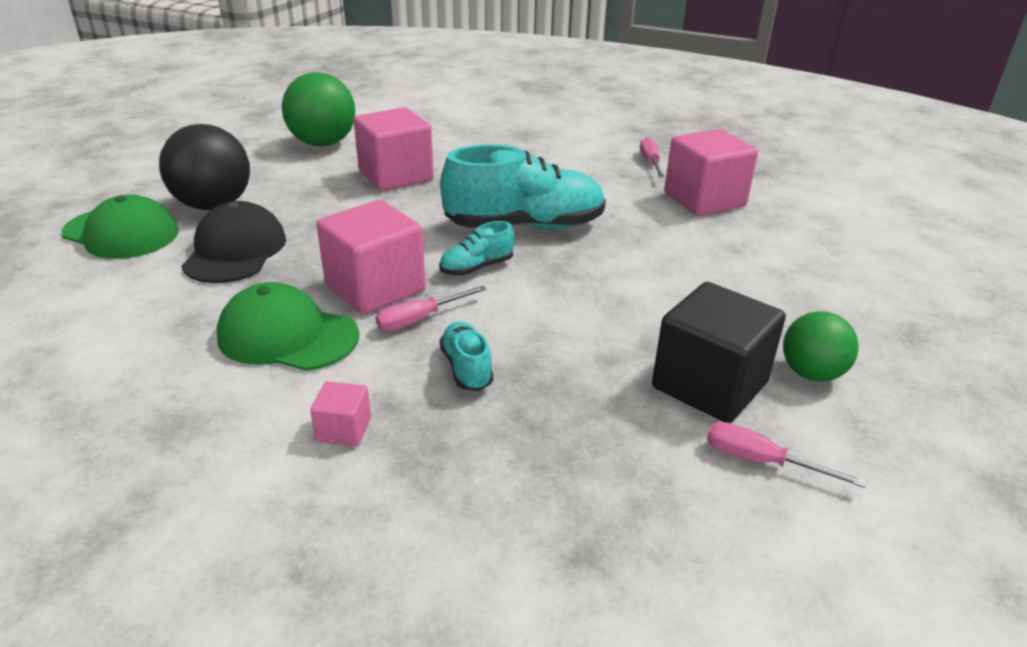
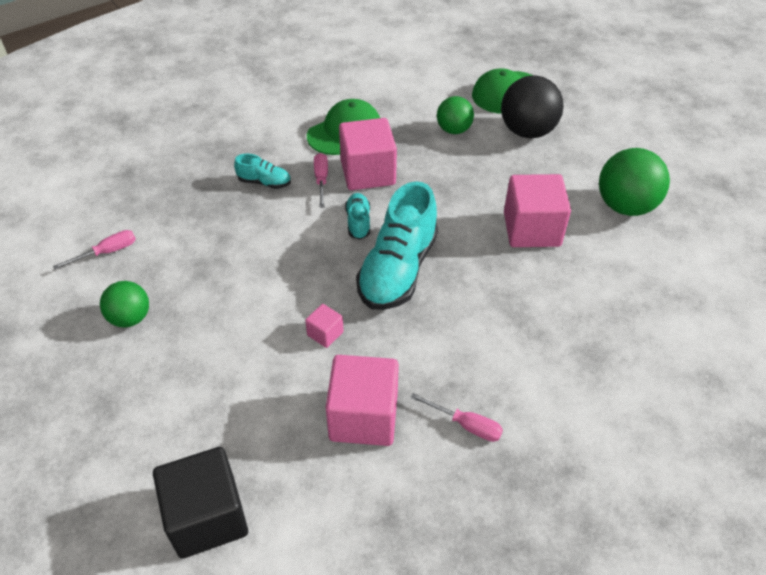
camera: 120 degrees right, 15 degrees up
black cap [181,201,286,283] -> green ball [437,96,474,134]
pink cube [310,381,371,447] -> pink cube moved to [305,304,344,348]
black cube [652,282,786,423] -> black cube moved to [153,447,248,559]

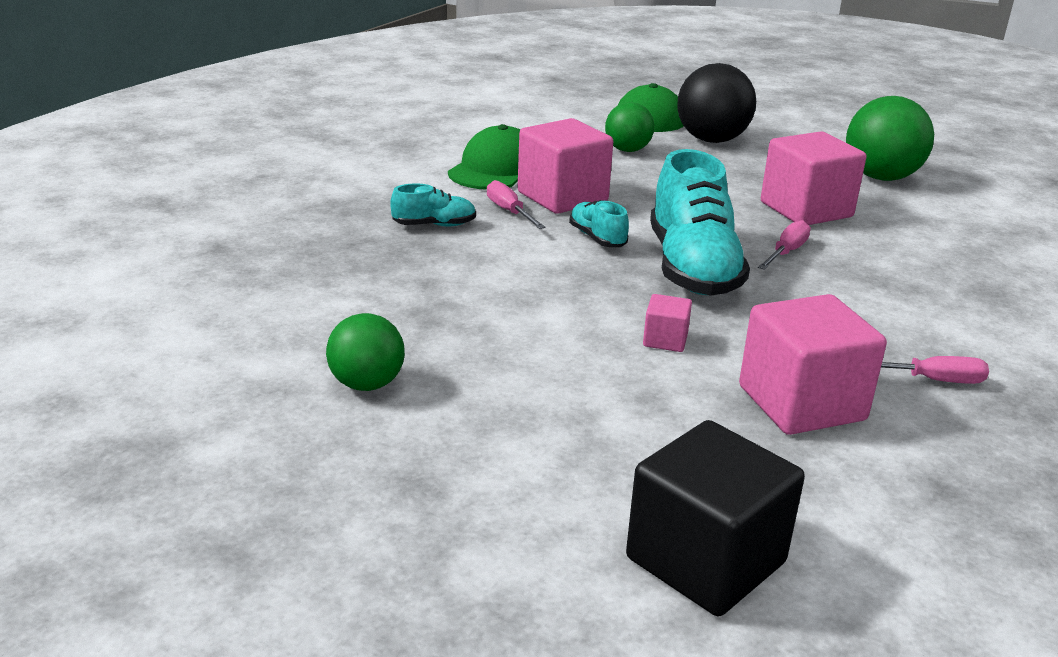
camera: 25 degrees left, 20 degrees down
pink screwdriver [53,230,136,270] -> pink screwdriver moved to [758,220,811,270]

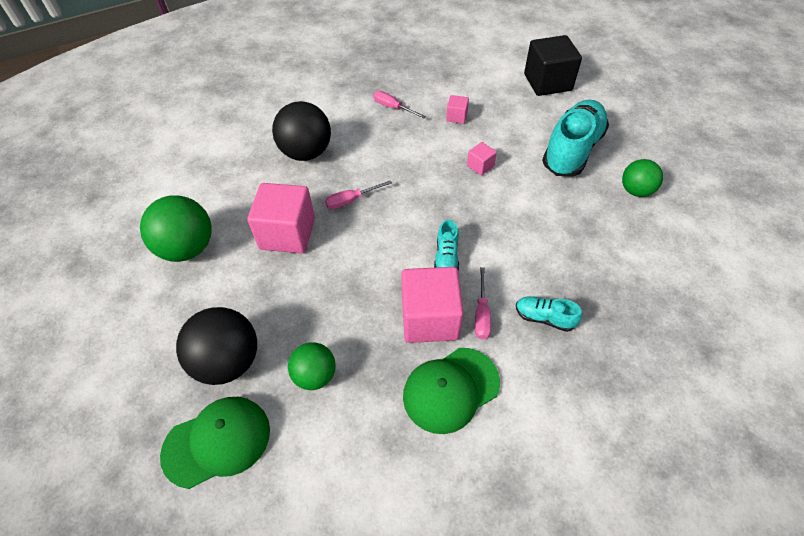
camera: 145 degrees left, 25 degrees up
turquoise shoe [650,149,750,296] -> turquoise shoe moved to [542,99,609,176]
pink cube [739,294,887,435] -> pink cube [446,95,469,124], size x0.46
none -> black ball [272,101,331,161]

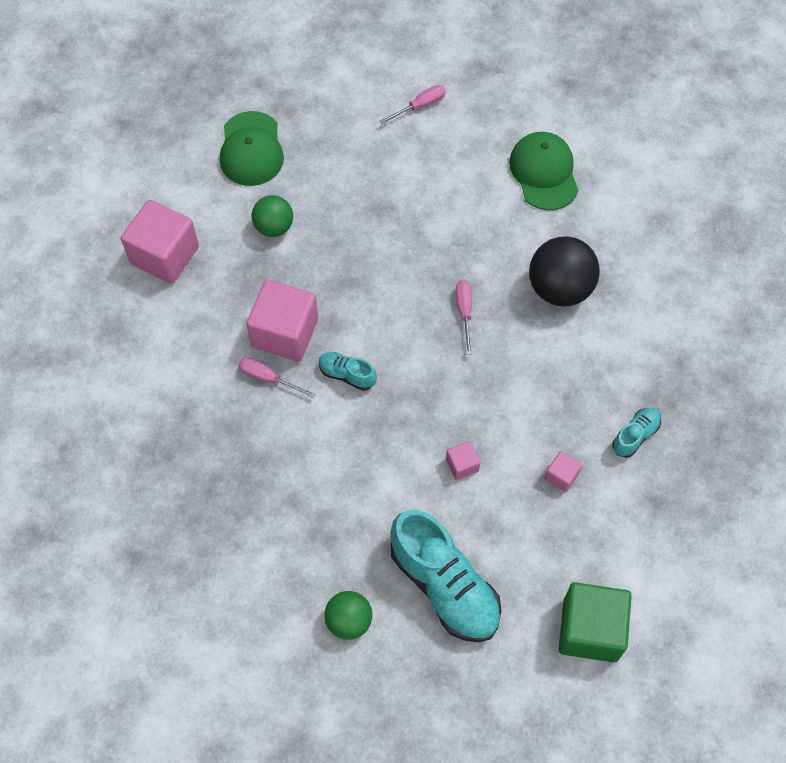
camera: 110 degrees right, 10 degrees up
green ball [140,195,212,262] -> none
black ball [176,307,257,385] -> none
pink cube [247,183,315,253] -> pink cube moved to [121,200,199,284]
pink screwdriver [373,91,426,119] -> pink screwdriver moved to [379,85,446,124]
green cap [403,348,500,434] -> green cap moved to [509,132,578,210]
turquoise shoe [516,296,582,332] -> turquoise shoe moved to [612,408,661,458]
black cube [524,35,582,96] -> green cube [559,582,632,662]

